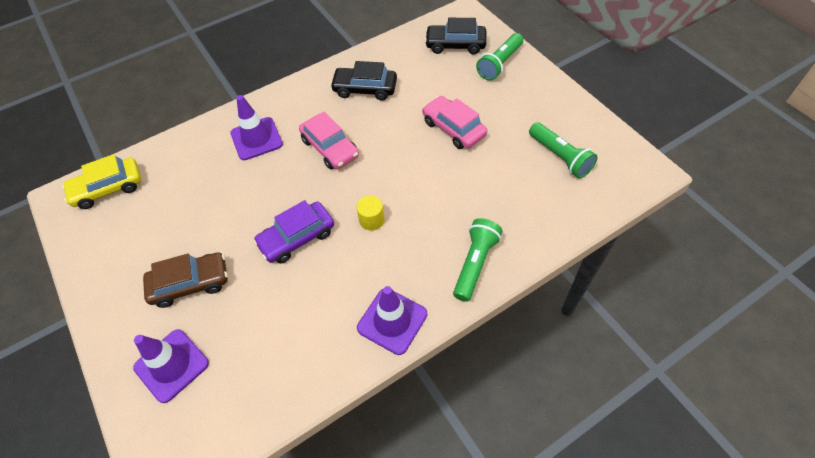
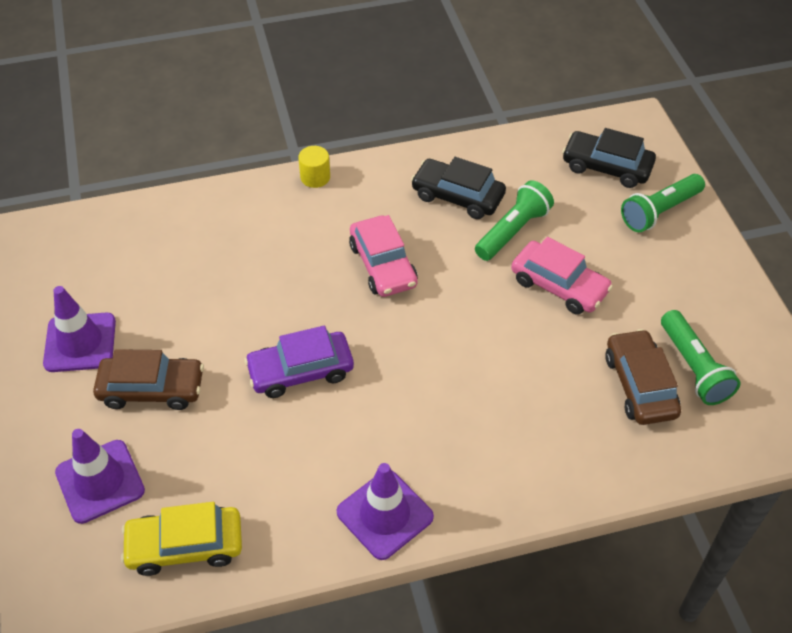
camera: 15 degrees right, 5 degrees down
yellow car [62,154,141,209] -> yellow car moved to [121,502,242,576]
purple traffic cone [230,95,283,160] -> purple traffic cone moved to [43,286,116,372]
yellow cylinder [357,196,385,231] -> yellow cylinder moved to [298,146,330,188]
pink car [422,96,487,149] -> pink car turned 150 degrees clockwise [511,237,613,315]
green flashlight [453,218,502,302] -> green flashlight moved to [475,180,554,261]
none -> brown car [605,329,681,425]

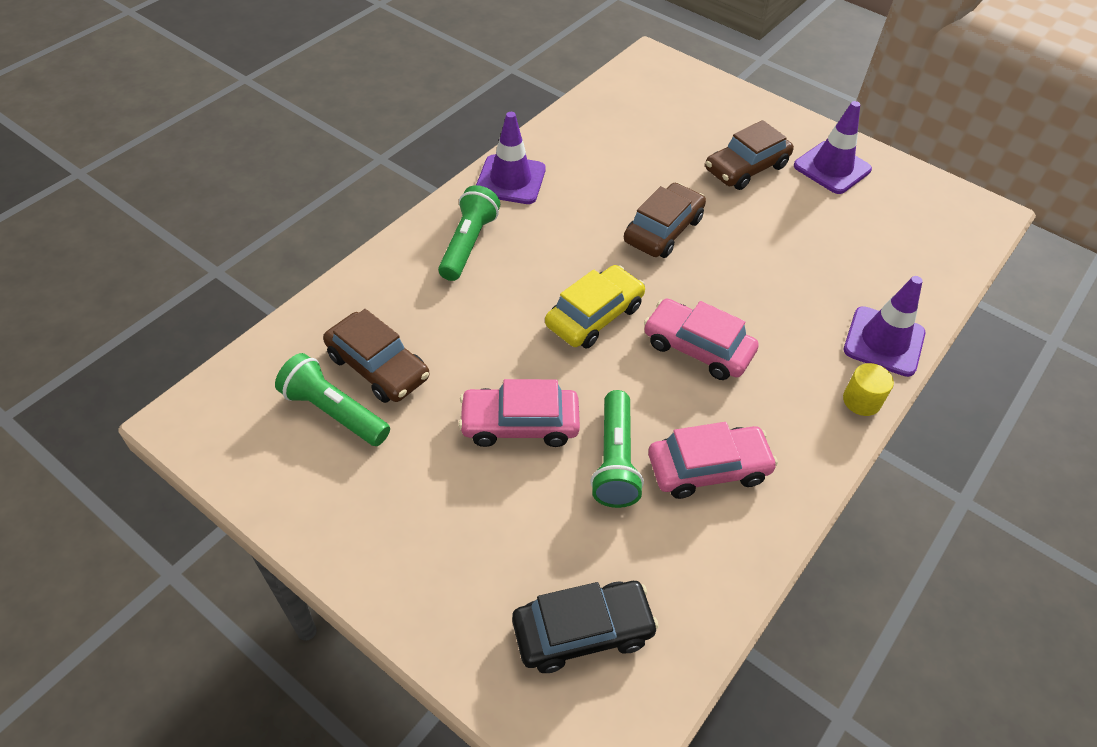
camera: 140 degrees right, 0 degrees up
purple traffic cone [55,429,145,524] -> purple traffic cone moved to [844,276,925,377]
yellow car [121,502,242,576] -> yellow car moved to [545,265,645,349]
purple car [244,326,354,398] -> brown car [624,183,706,258]
black car [411,157,506,219] -> pink car [648,422,778,499]
green flashlight [621,174,705,232] -> green flashlight moved to [438,185,500,281]

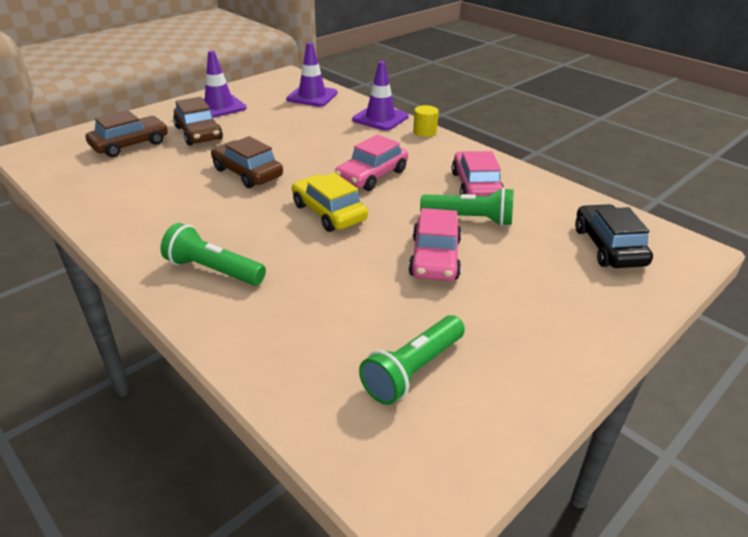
camera: 80 degrees left, 15 degrees down
brown car [323,309,429,403] -> brown car moved to [86,110,168,157]
purple traffic cone [476,112,546,204] -> purple traffic cone moved to [286,42,338,107]

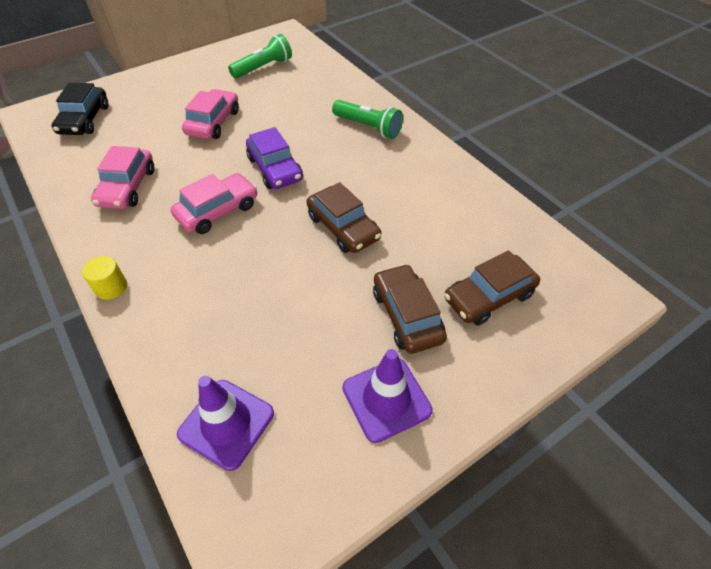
camera: 170 degrees left, 15 degrees up
yellow car [292,173,368,232] -> purple car [246,127,303,189]
purple traffic cone [352,61,409,131] -> none
green flashlight [420,188,514,226] -> none

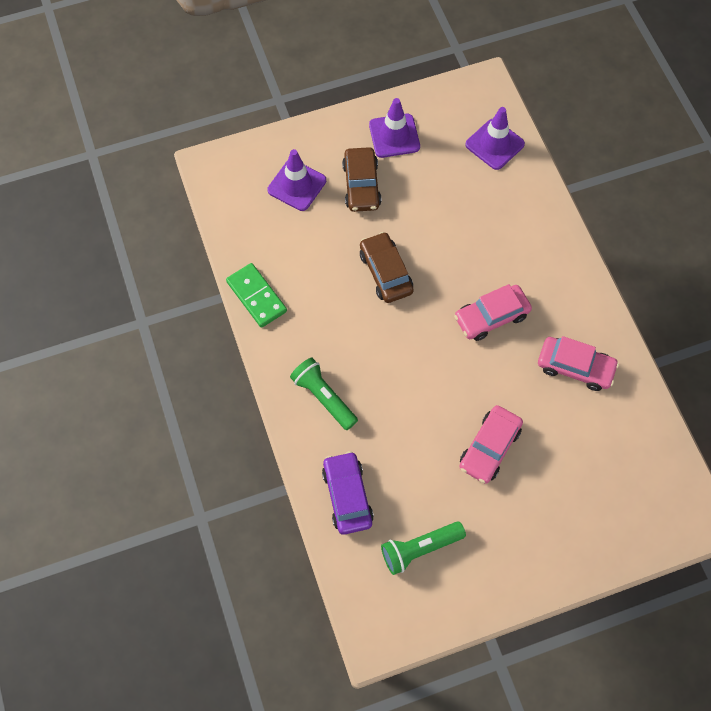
camera: 165 degrees left, 15 degrees up
black car [51,83,109,135] -> none
yellow cylinder [82,256,127,300] -> none
pink car [91,146,154,209] -> pink car turned 90 degrees clockwise [538,336,619,391]
purple car [246,127,303,189] -> purple car moved to [322,451,374,535]
brown car [444,251,540,326] -> purple traffic cone [267,149,326,211]
none -> green domino [226,263,287,328]

